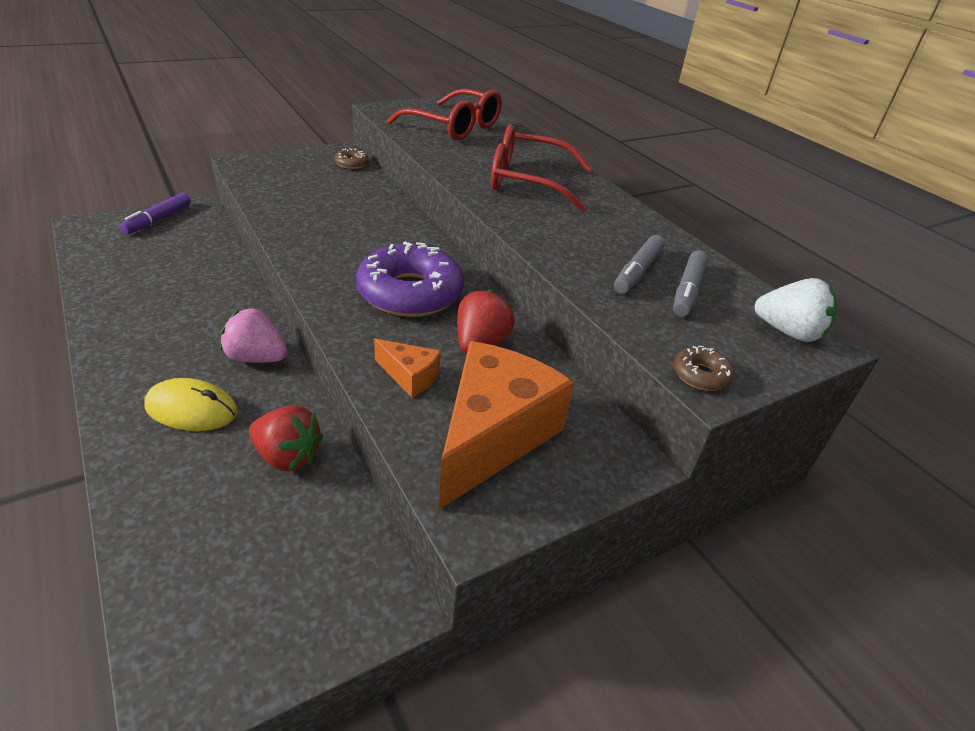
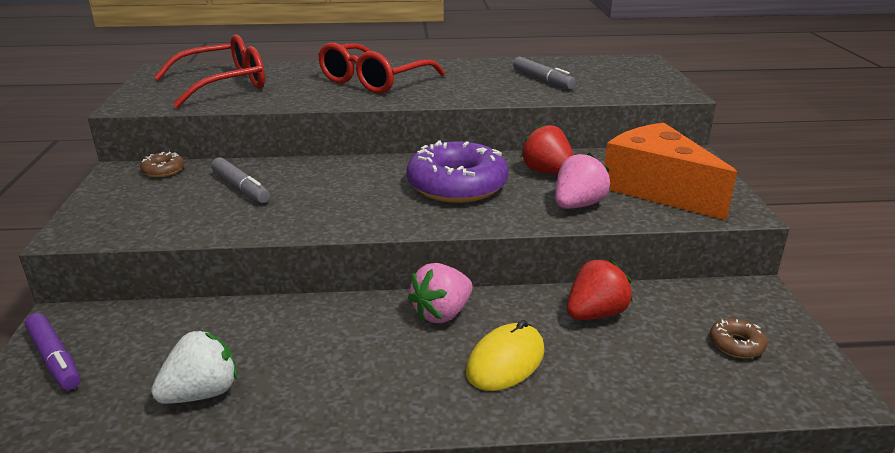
camera: 60 degrees left, 10 degrees down
orange cheese [374,339,441,398] -> pink strawberry [555,153,610,209]
grey marker [673,250,708,317] -> grey marker moved to [211,157,270,203]
brown donut [673,346,734,391] -> brown donut moved to [710,318,767,358]
white strawberry [754,278,838,342] -> white strawberry moved to [151,330,237,404]

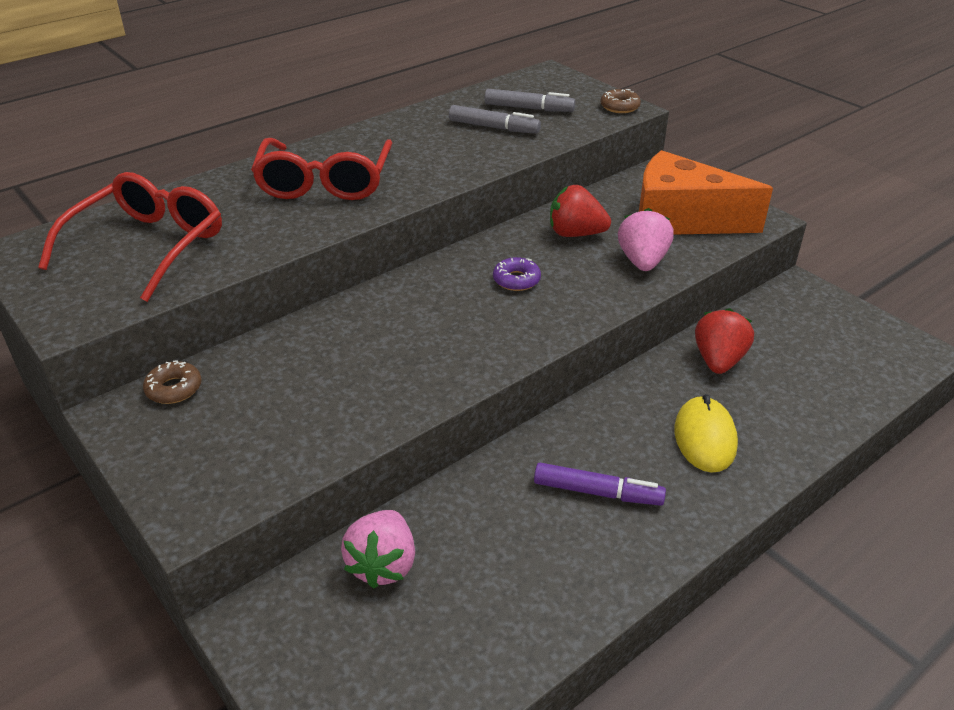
camera: 35 degrees left, 10 degrees up
purple marker [25,313,80,390] -> purple marker moved to [534,463,666,506]
white strawberry [151,330,237,404] -> none
grey marker [211,157,270,203] -> grey marker moved to [484,89,575,112]
purple donut [406,140,508,203] -> purple donut [493,257,541,291], size x0.43
pink strawberry [408,263,473,323] -> pink strawberry moved to [341,510,415,589]
brown donut [710,318,767,358] -> brown donut moved to [600,89,641,113]

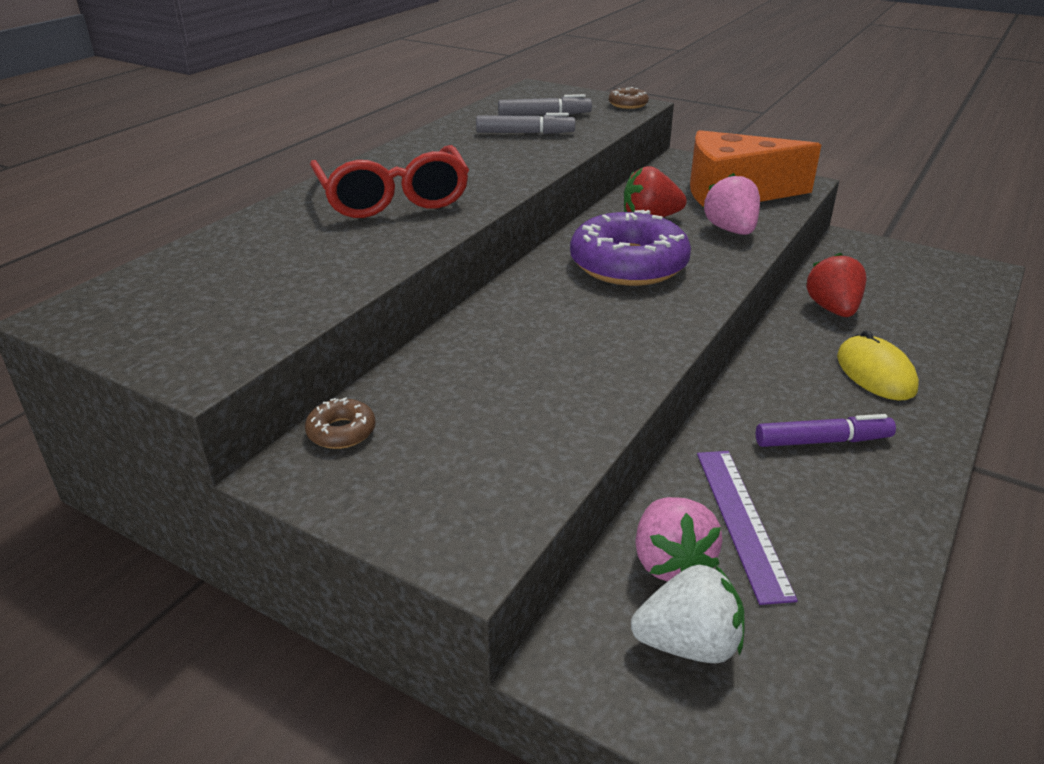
camera: 20 degrees left, 5 degrees down
red glasses [39,172,222,302] -> none
purple donut [493,257,541,291] -> purple donut [570,210,691,286], size x2.33
none -> white strawberry [631,565,745,663]
none -> purple ruler [697,451,798,605]

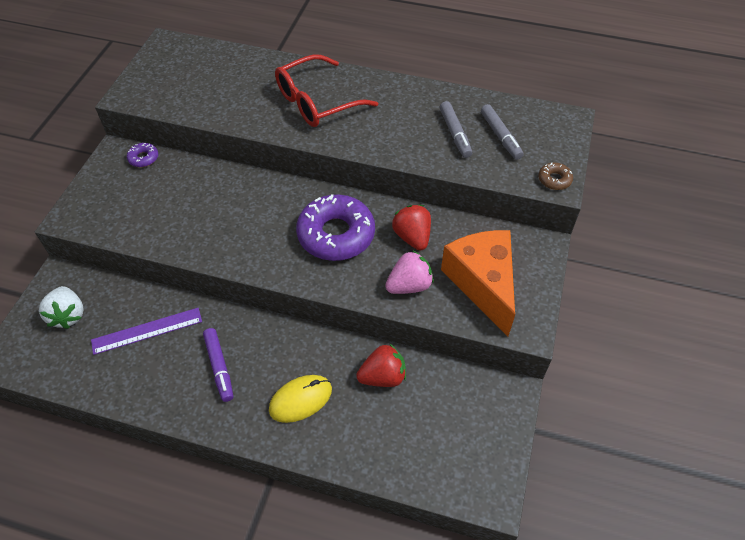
camera: 75 degrees right, 20 degrees up
brown donut [305,397,376,449] -> purple donut [127,143,158,167]
pink strawberry [635,497,722,582] -> none

